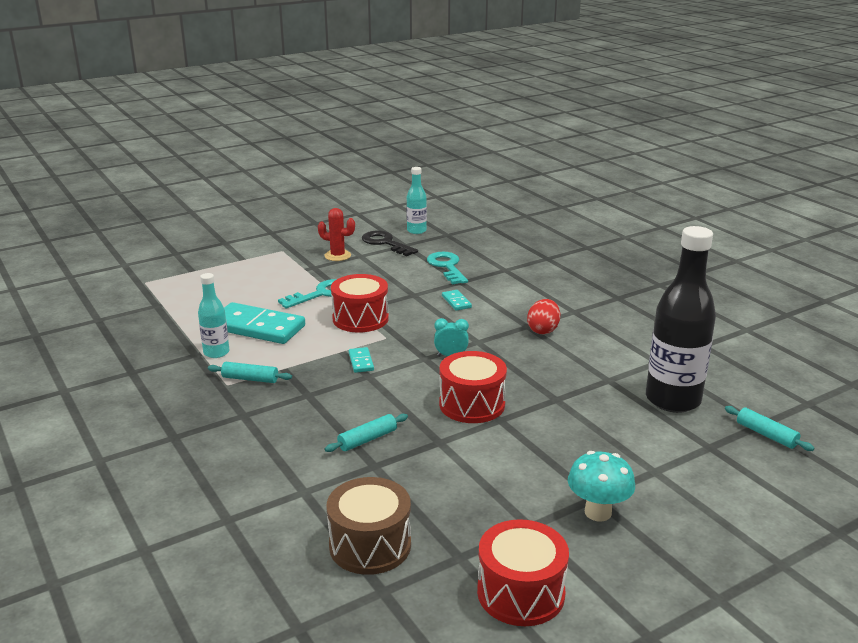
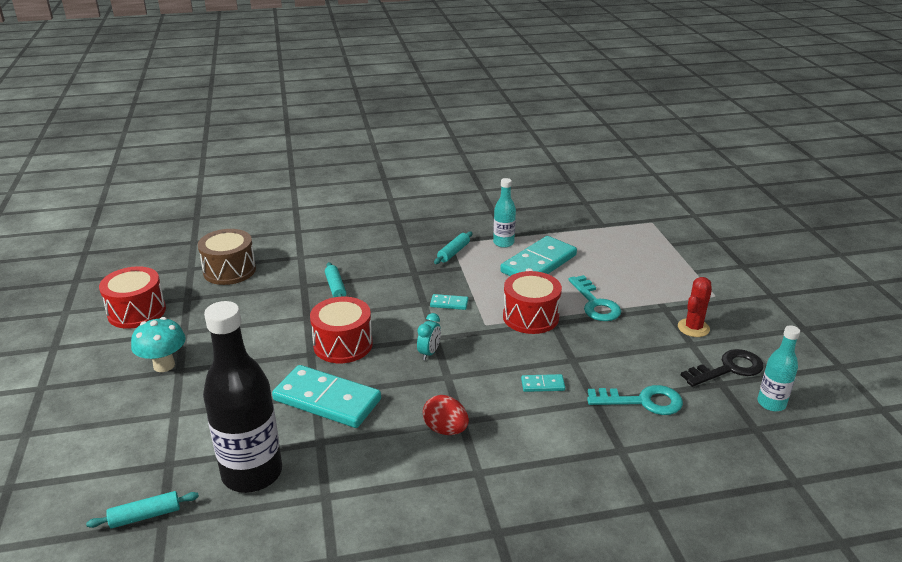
camera: 110 degrees right, 5 degrees up
none -> turquoise domino [272,365,381,428]

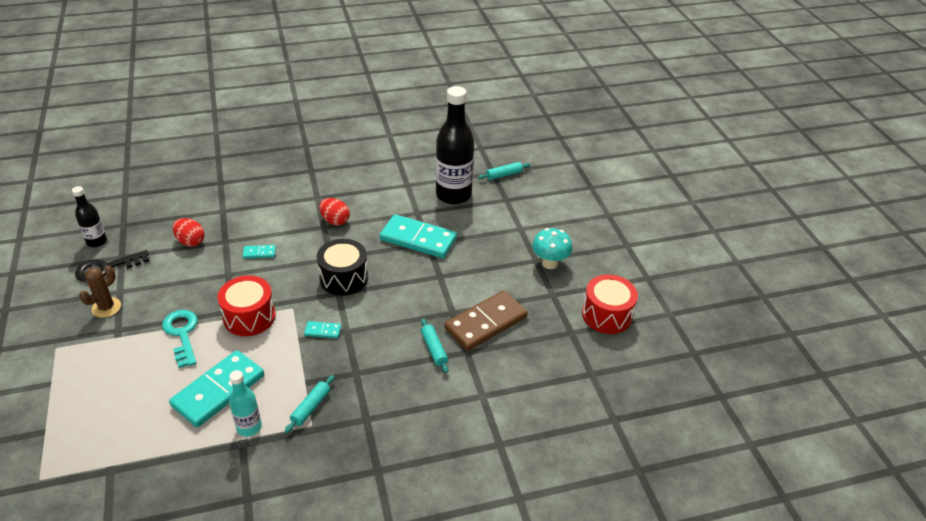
camera: 175 degrees right, 10 degrees up
brown drum [198,229,256,285] -> none
red drum [310,297,373,363] -> none
turquoise clock [417,313,441,360] -> black drum [317,239,368,296]
turquoise key [587,385,683,415] -> red egg [173,218,205,247]
red cactus [678,277,712,337] -> brown cactus [79,266,121,318]
turquoise bottle [758,325,800,412] -> black bottle [72,186,107,247]
none -> brown domino [444,291,528,351]

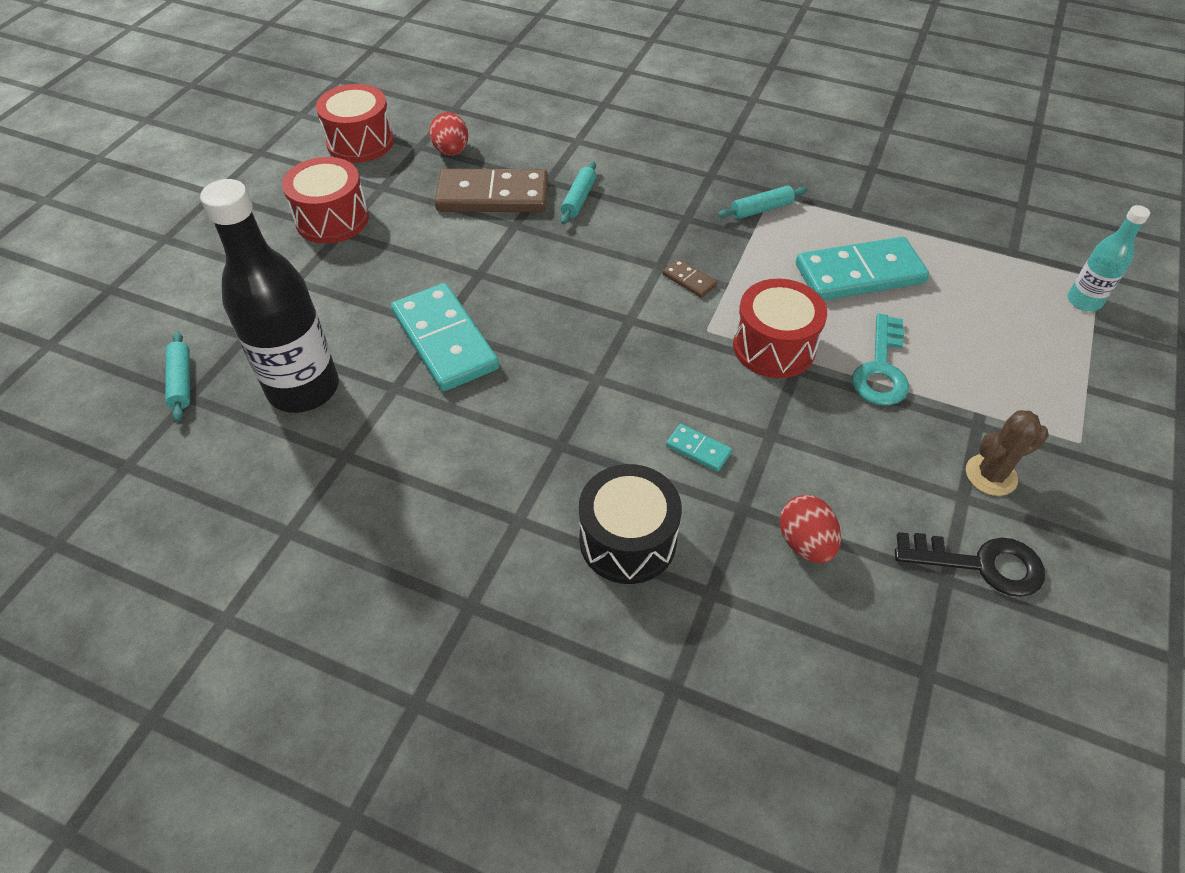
camera: 140 degrees left, 10 degrees up
black bottle [72,186,107,247] -> none
turquoise bottle [229,370,262,436] -> turquoise bottle moved to [1068,205,1150,311]
turquoise domino [304,321,341,338] -> brown domino [662,258,717,298]
black drum [317,239,368,296] -> black drum moved to [579,464,682,584]
red egg [319,198,350,225] -> red egg moved to [429,112,468,156]
turquoise rolling pin [478,162,531,180] -> turquoise rolling pin turned 60 degrees clockwise [165,332,190,422]
turquoise mushroom [532,228,572,269] -> red drum [282,157,369,243]

